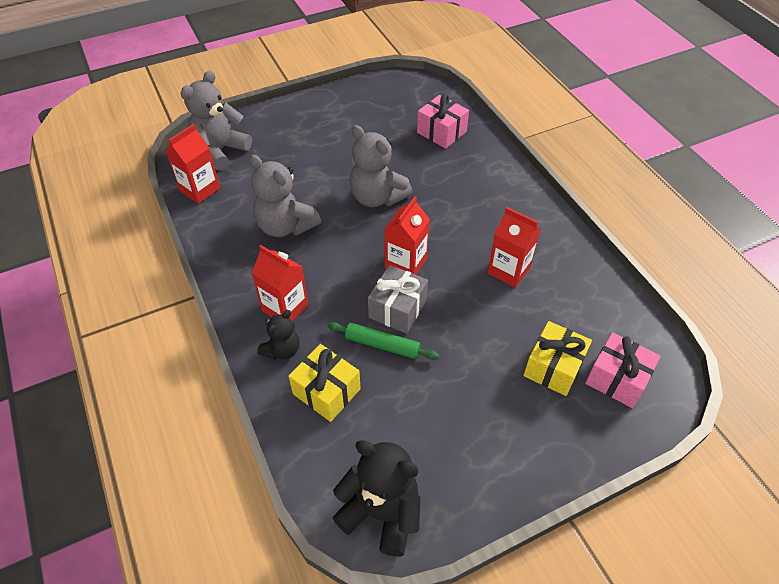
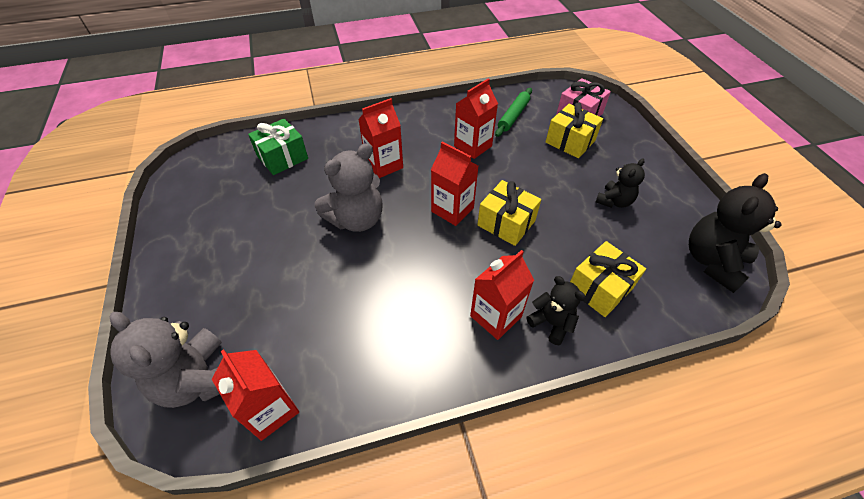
camera: 80 degrees left, 0 degrees up
grey teddy bear [250,155,321,237] -> none
green rolling pin [327,322,439,360] -> green rolling pin moved to [495,88,532,137]
grey gift [368,265,428,334] -> yellow gift [477,180,541,246]
pink gift [417,94,469,149] -> green gift [248,118,308,175]
none -> red carton [358,98,403,178]
none -> black teddy bear [596,159,645,208]

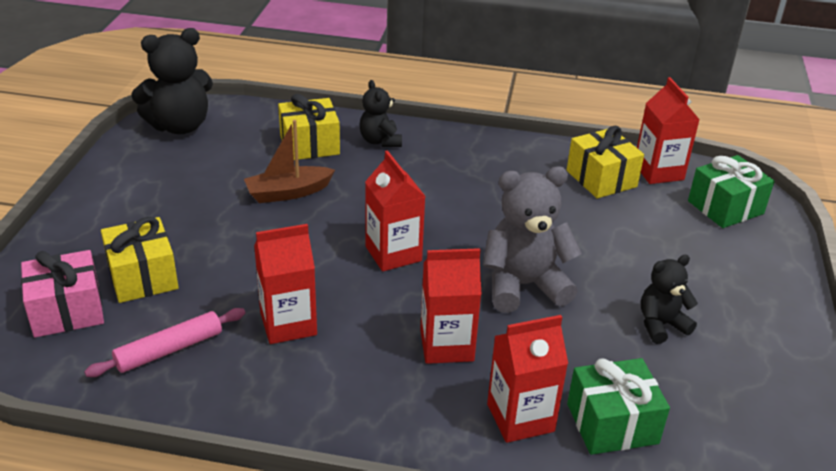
camera: 155 degrees left, 15 degrees down
grey teddy bear [109,312,222,408] -> green gift [688,155,775,228]
red carton [470,250,534,340] -> red carton moved to [487,315,568,443]
yellow gift [477,180,541,246] -> yellow gift moved to [567,126,644,198]
green rolling pin [495,88,532,137] -> pink rolling pin [84,308,245,377]
black teddy bear [596,159,645,208] -> black teddy bear moved to [641,255,698,344]
none -> brown boat [244,120,335,203]

